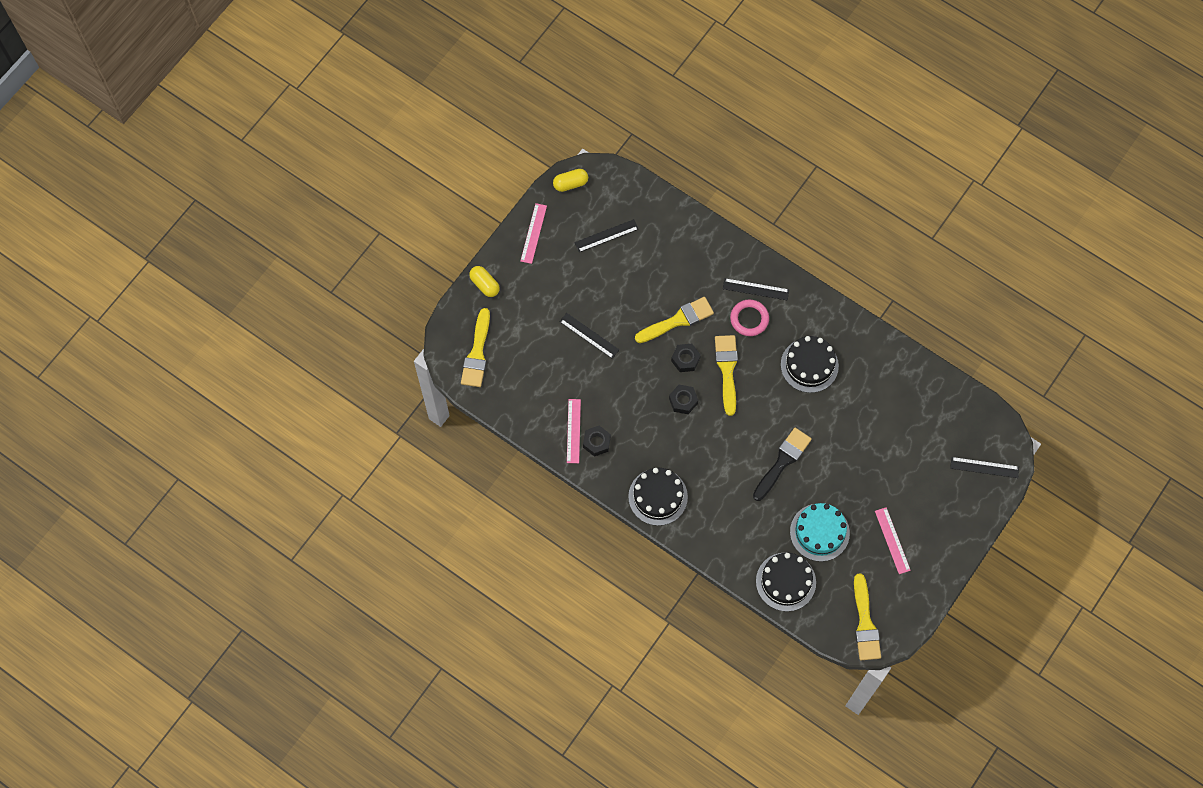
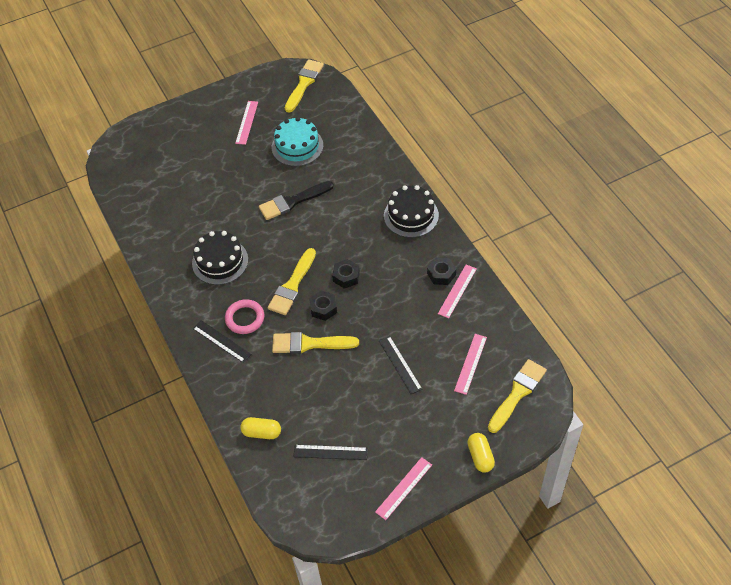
camera: 150 degrees left, 15 degrees down
yellow capsule [553,169,588,192] -> yellow capsule moved to [240,417,281,439]
black cake [756,552,816,612] -> none
black ruler [950,457,1019,478] -> none
none -> pink ruler [454,334,487,395]

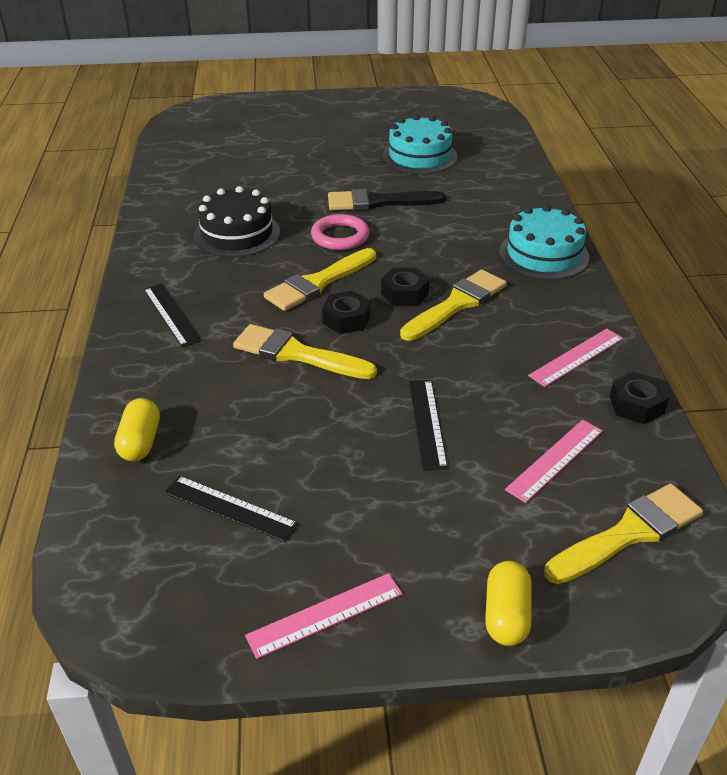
camera: 20 degrees right, 15 degrees down
pink ring [225,299,264,334] -> pink ring moved to [311,214,369,250]
pink ruler [235,101,258,145] -> none
yellow capsule [240,417,281,439] -> yellow capsule turned 60 degrees clockwise [114,398,160,461]
yellow brush [285,59,324,112] -> yellow brush moved to [400,269,507,341]
black cake [384,185,439,238] -> turquoise cake [499,205,589,280]
black nut [427,258,456,285] -> black nut moved to [610,372,669,424]

